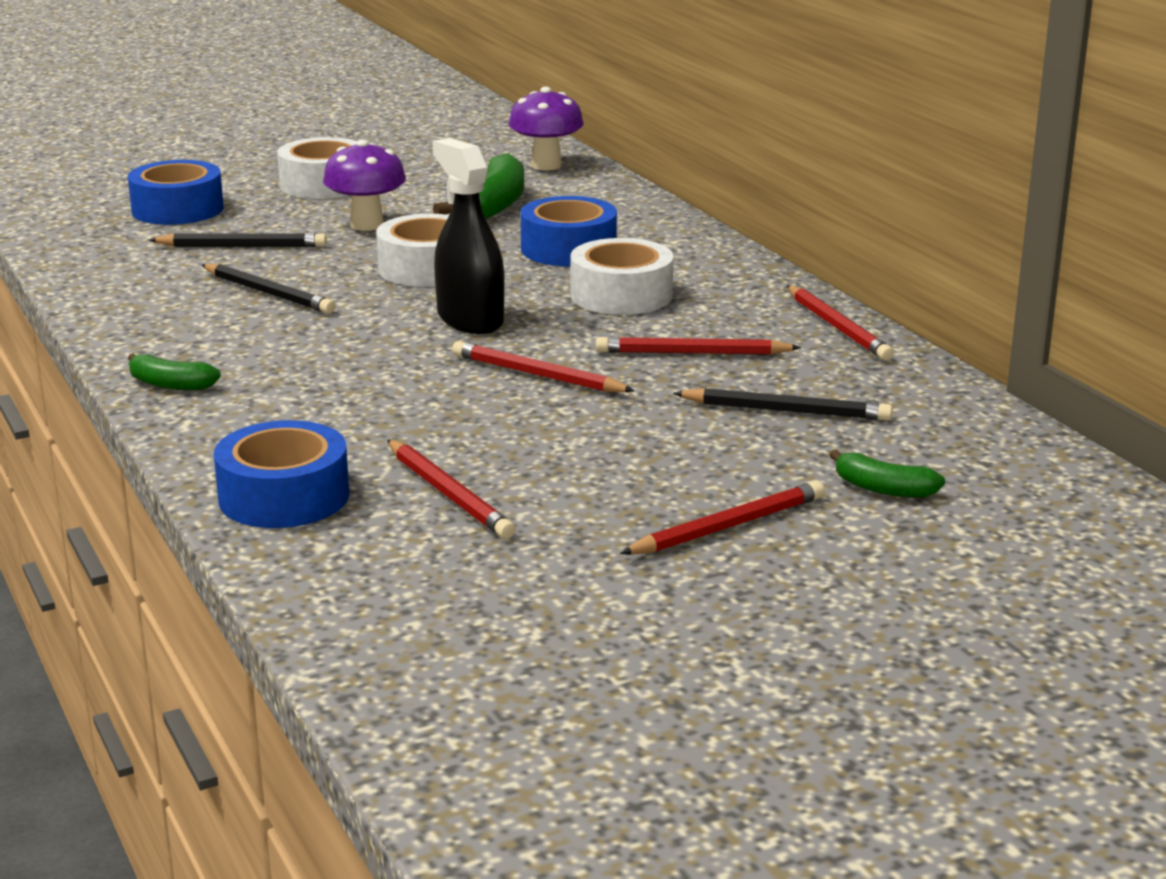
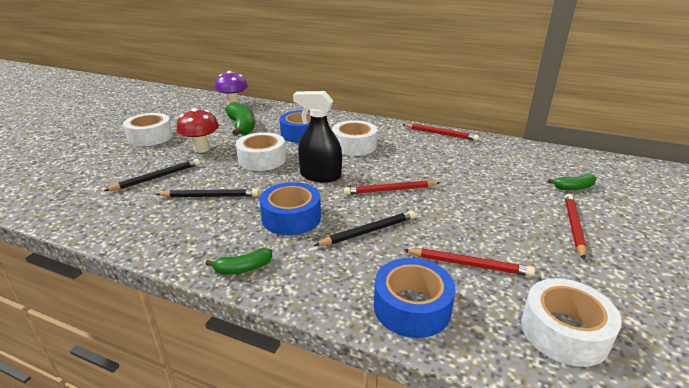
camera: 40 degrees left, 5 degrees up
blue tape [128,160,224,225] -> blue tape moved to [259,182,321,235]
purple mushroom [323,139,406,231] -> red mushroom [177,108,219,153]
red pencil [596,337,801,355] -> none
black pencil [673,388,893,421] -> black pencil moved to [314,210,416,246]
none -> white tape [521,278,622,367]

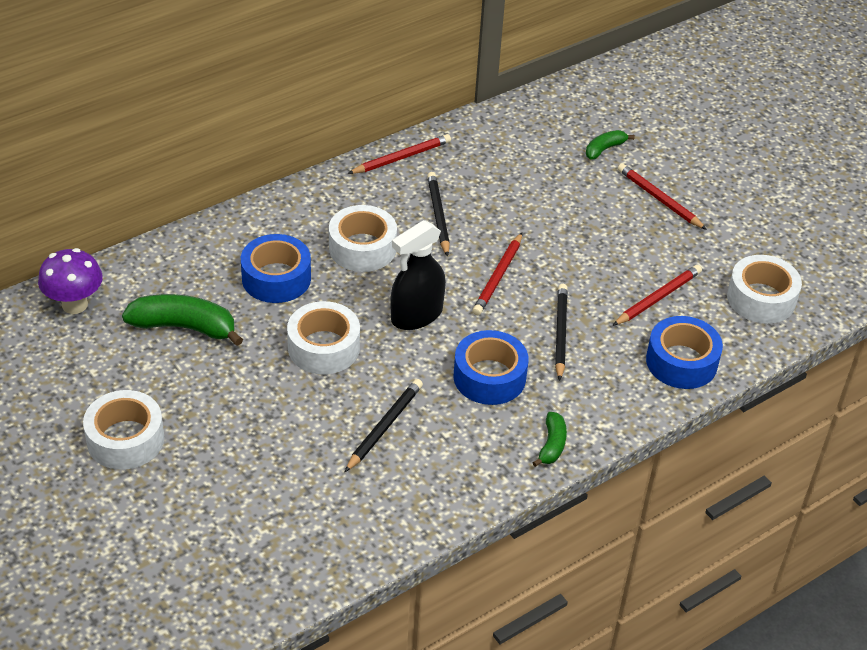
camera: 60 degrees left, 15 degrees up
black pencil [104,159,200,191] -> black pencil moved to [427,172,450,257]
red mushroom [177,108,219,153] -> none
green banana [548,174,596,190] -> green banana turned 150 degrees counterclockwise [586,130,635,160]

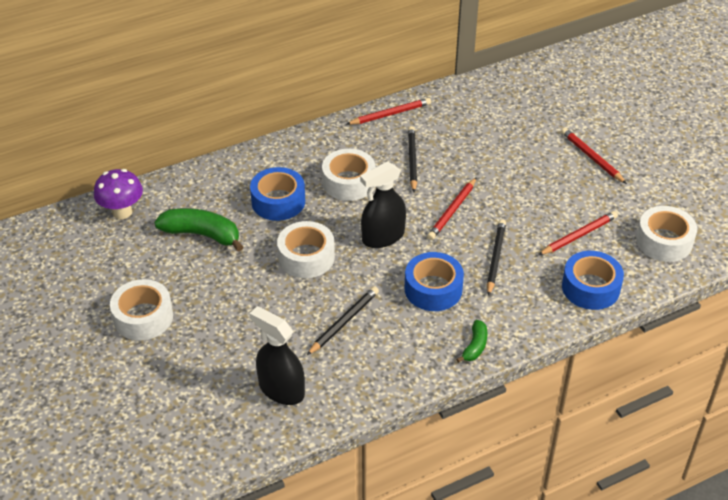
camera: 10 degrees right, 0 degrees up
green banana [586,130,635,160] -> none
none -> black spray bottle [249,306,305,405]

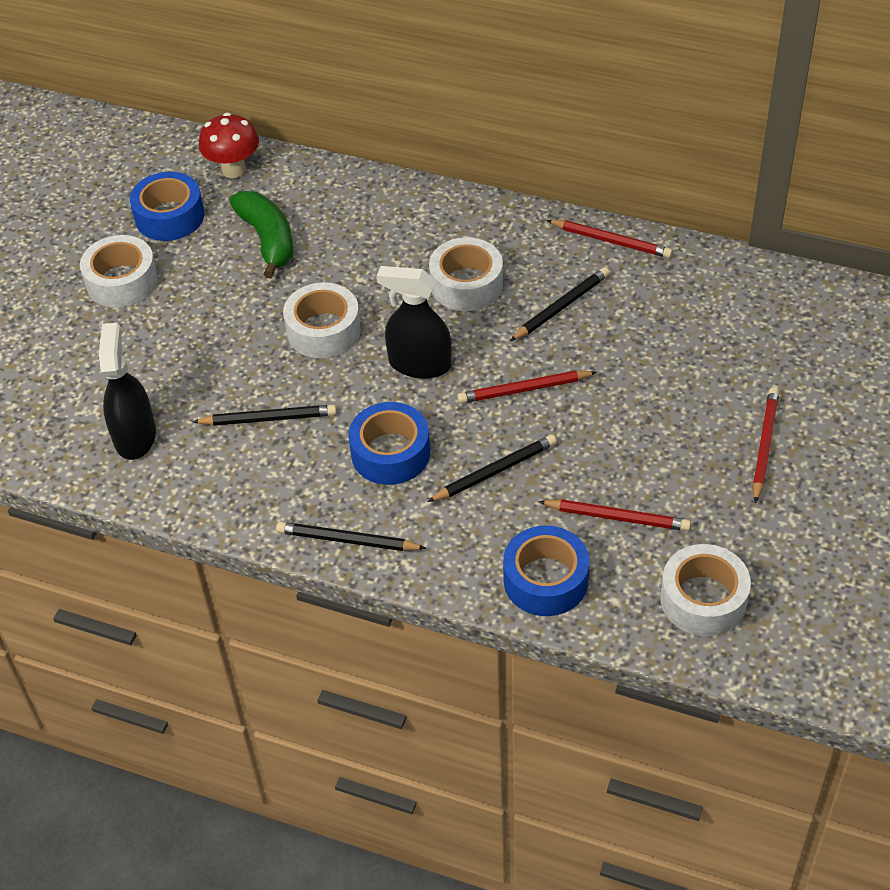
camera: 50 degrees right, 5 degrees up
purple mushroom [94,169,143,219] -> red mushroom [199,113,259,178]
blue tape [250,167,305,221] -> blue tape moved to [130,172,204,241]
green banana [456,320,488,363] -> black pencil [276,522,426,551]

